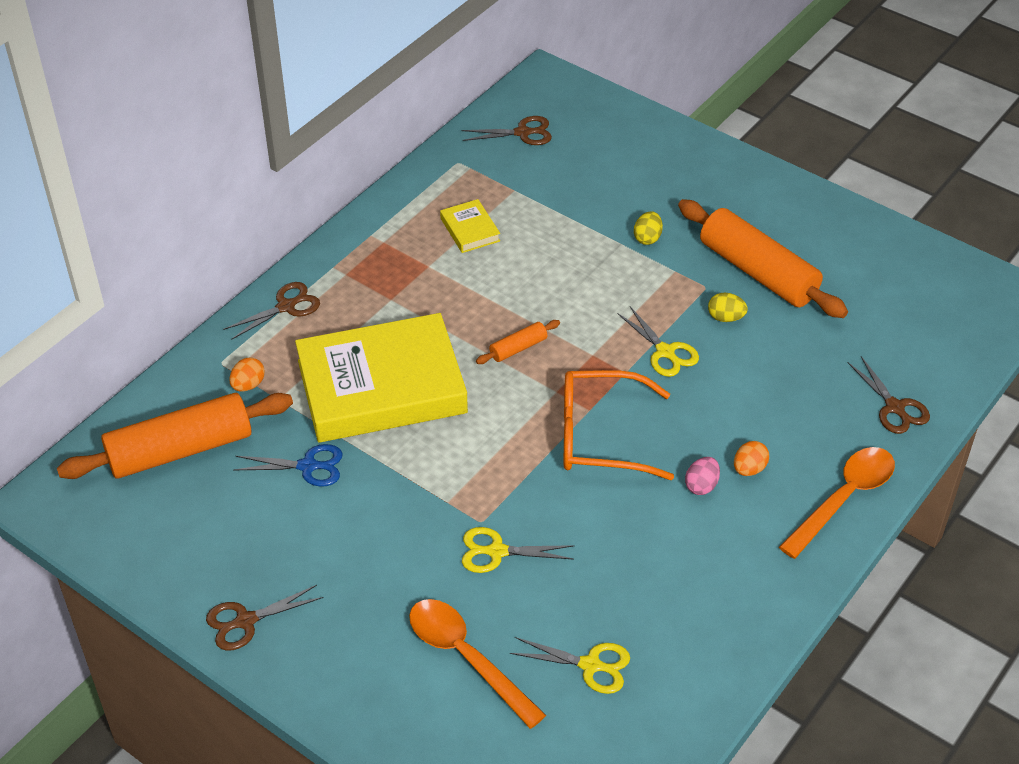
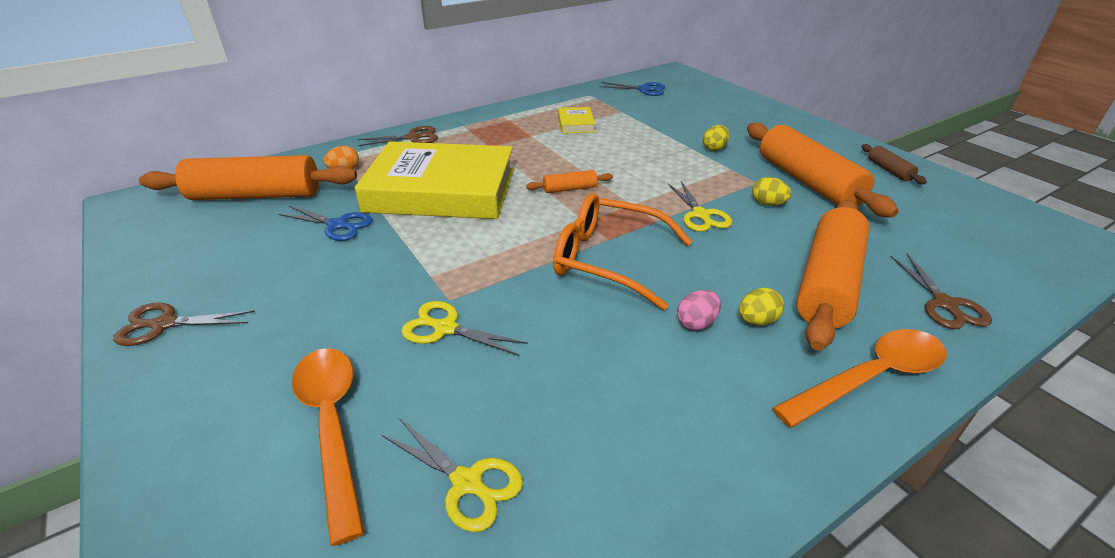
camera: 20 degrees right, 10 degrees down
brown scissors [461,116,552,145] -> blue scissors [599,82,665,96]
orange egg [734,441,769,476] -> yellow egg [739,288,784,326]
none -> orange rolling pin [796,200,870,351]
none -> brown rolling pin [862,144,927,184]

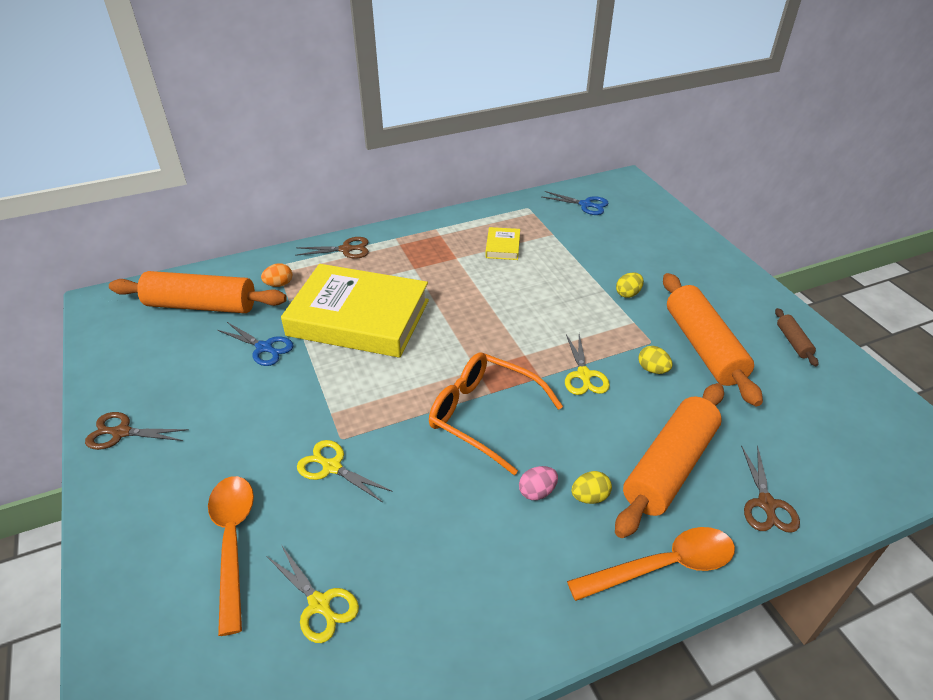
camera: 10 degrees right, 5 degrees up
orange rolling pin [526,170,613,193] -> none

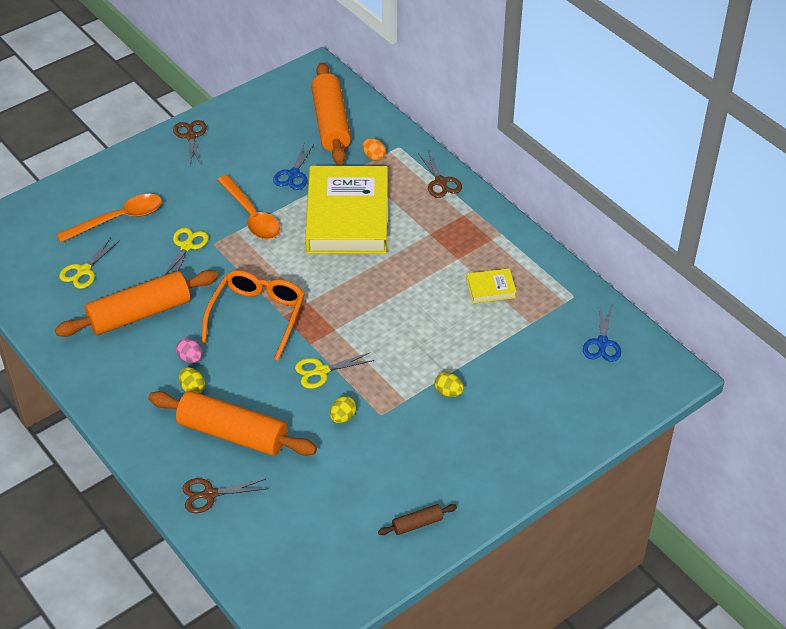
camera: 75 degrees right, 5 degrees up
orange spoon [567,527,735,601] -> orange spoon moved to [217,175,280,239]
orange rolling pin [663,273,763,406] -> orange rolling pin moved to [55,270,218,337]

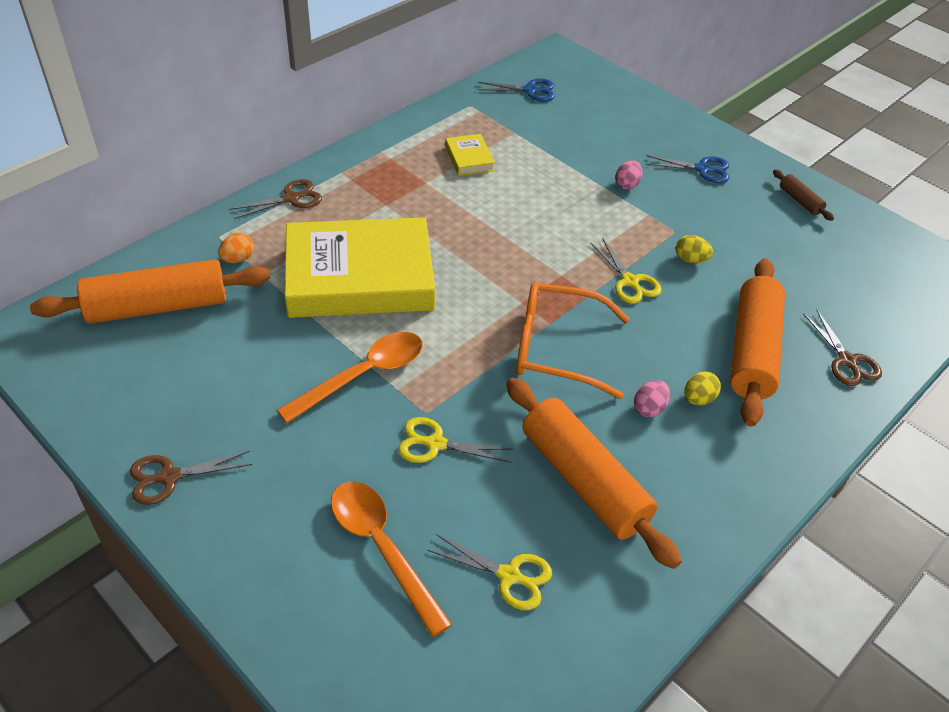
camera: 100 degrees left, 0 degrees up
blue scissors [273,144,314,190] -> blue scissors moved to [645,155,729,183]
yellow egg [434,372,464,397] -> pink egg [615,160,642,190]

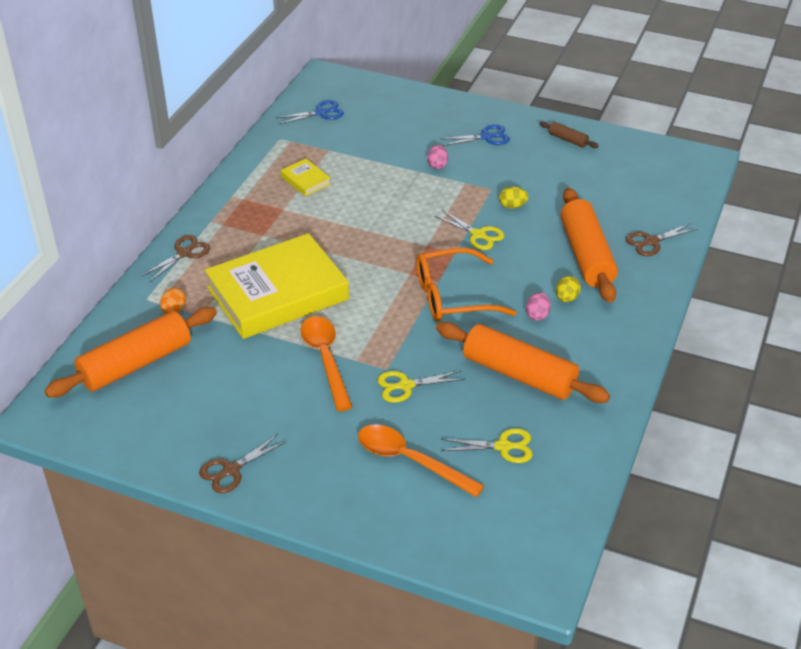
camera: 20 degrees left, 5 degrees down
orange spoon [277,332,423,423] -> orange spoon turned 45 degrees counterclockwise [300,316,352,411]
brown scissors [803,310,882,386] -> brown scissors turned 105 degrees clockwise [626,223,697,256]

